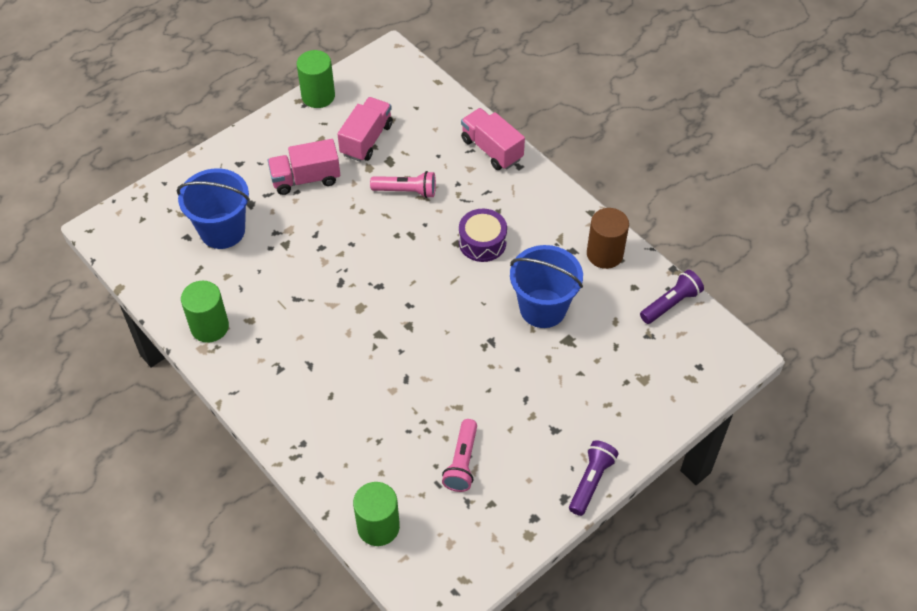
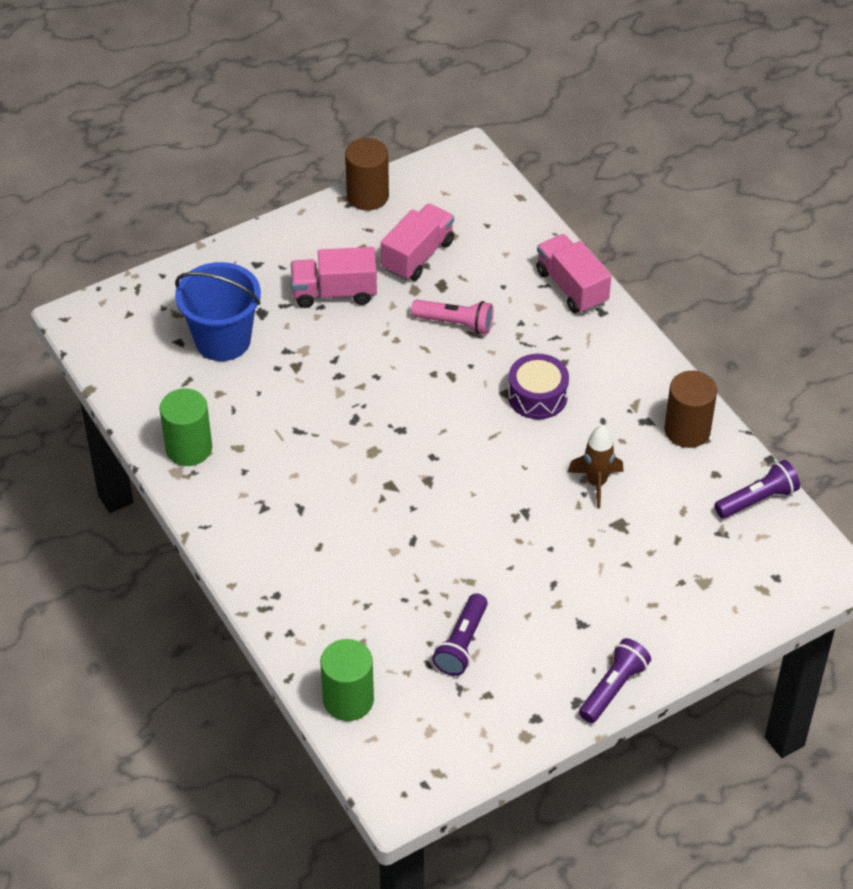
camera: 10 degrees right, 5 degrees down
green cylinder [297,50,335,108] -> brown cylinder [345,138,389,211]
pink flashlight [442,419,477,492] -> purple flashlight [432,593,488,676]
blue bucket [510,245,583,328] -> brown rocket [568,425,624,509]

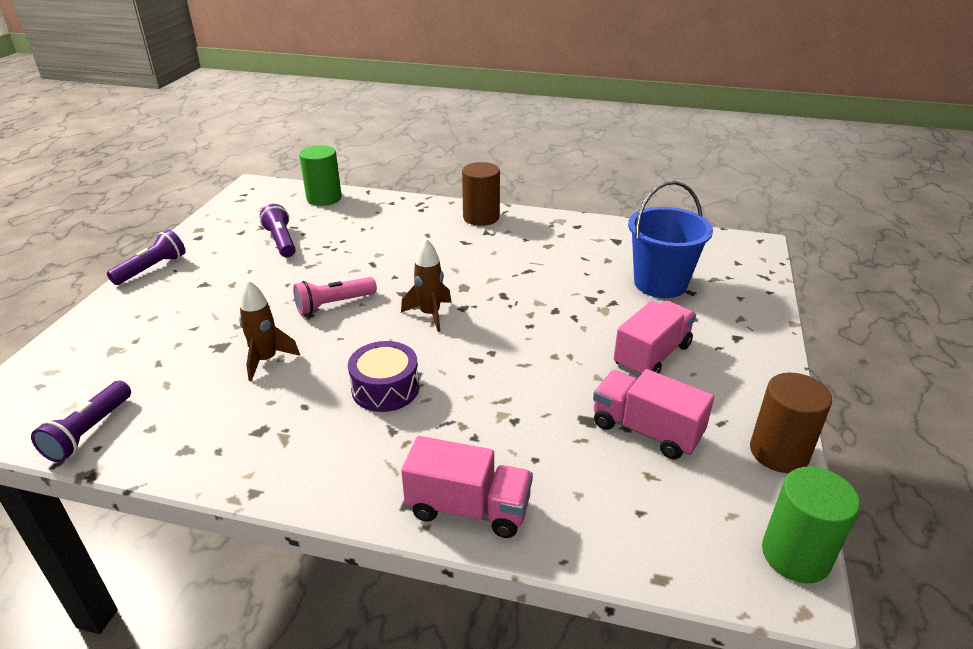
camera: 135 degrees right, 15 degrees down
green cylinder [160,389,212,466] -> green cylinder moved to [762,467,860,583]
pink truck [381,204,454,281] -> pink truck turned 135 degrees clockwise [593,369,714,460]
pink flashlight [411,300,493,334] -> pink flashlight moved to [293,277,377,315]
purple flashlight [579,638,651,723] -> purple flashlight turned 135 degrees counterclockwise [107,230,186,285]
brown cylinder [664,371,717,448] -> brown cylinder moved to [462,162,500,226]
none -> brown rocket [401,239,452,332]

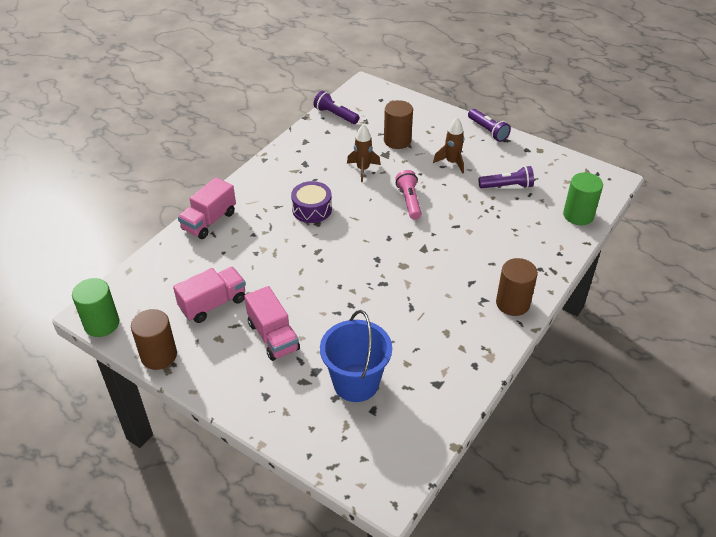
camera: 110 degrees right, 10 degrees up
brown rocket [401,239,452,332] -> brown rocket moved to [433,117,464,174]
none -> brown cylinder [384,100,413,149]

